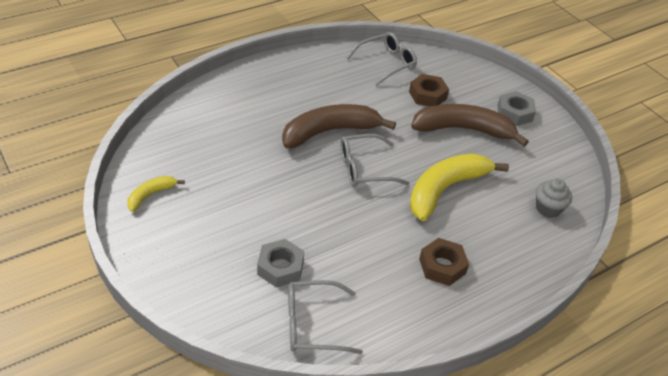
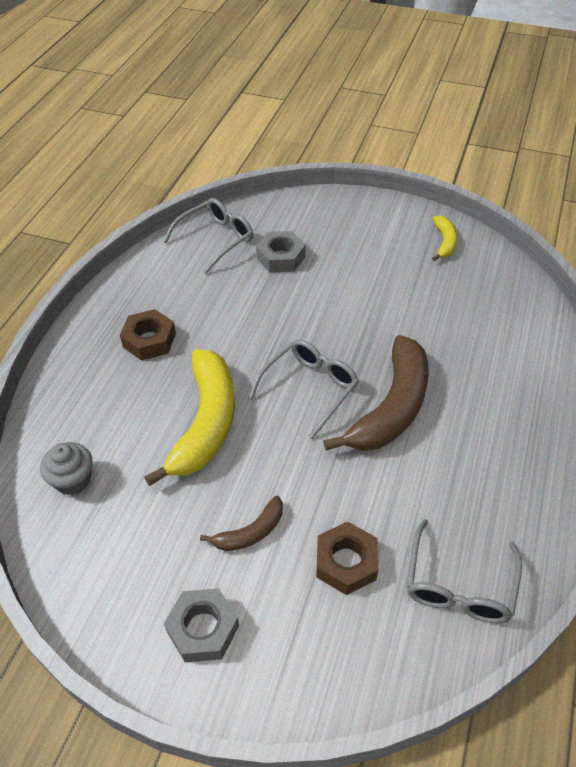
camera: 145 degrees right, 5 degrees up
brown banana [411,104,529,146] -> brown banana [200,496,283,551], size x0.49

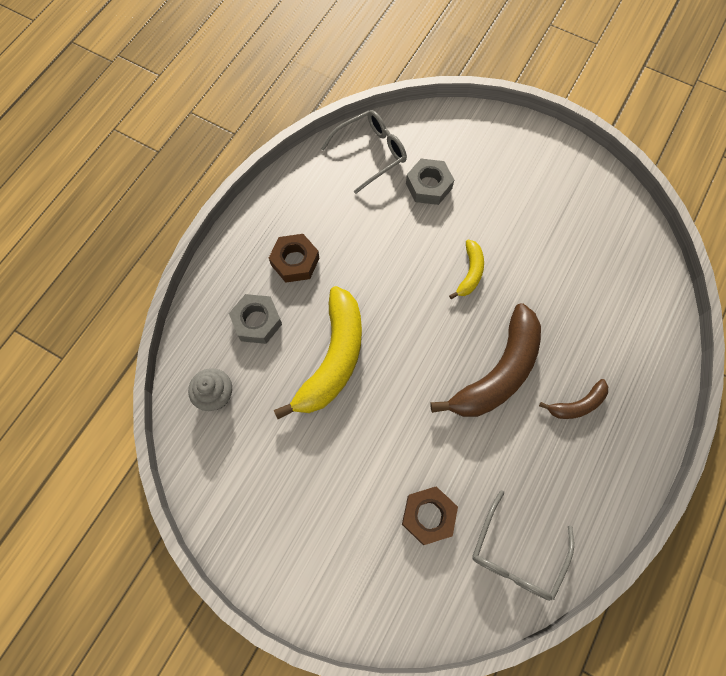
camera: 10 degrees right, 20 degrees up
grey nut [164,588,239,662] -> grey nut moved to [229,294,282,344]
brown banana [200,496,283,551] -> brown banana moved to [539,379,608,419]
grey glasses [248,339,359,439] -> none
yellow banana [432,216,458,261] -> yellow banana moved to [449,239,484,299]

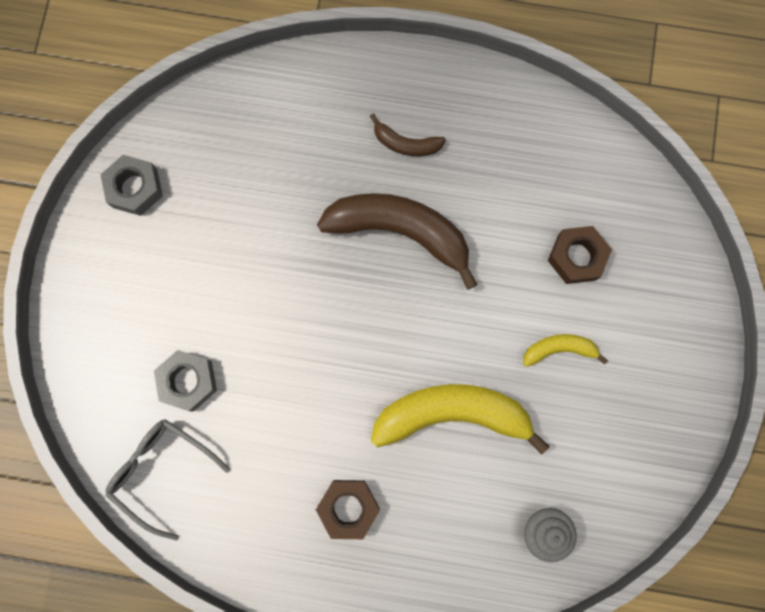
camera: 110 degrees left, 10 degrees up
grey nut [229,294,282,344] -> grey nut moved to [100,155,163,216]
yellow banana [449,239,484,299] -> yellow banana moved to [523,334,608,367]
grey glasses [472,490,574,601] -> none
brown banana [539,379,608,419] -> brown banana turned 150 degrees clockwise [370,113,446,156]

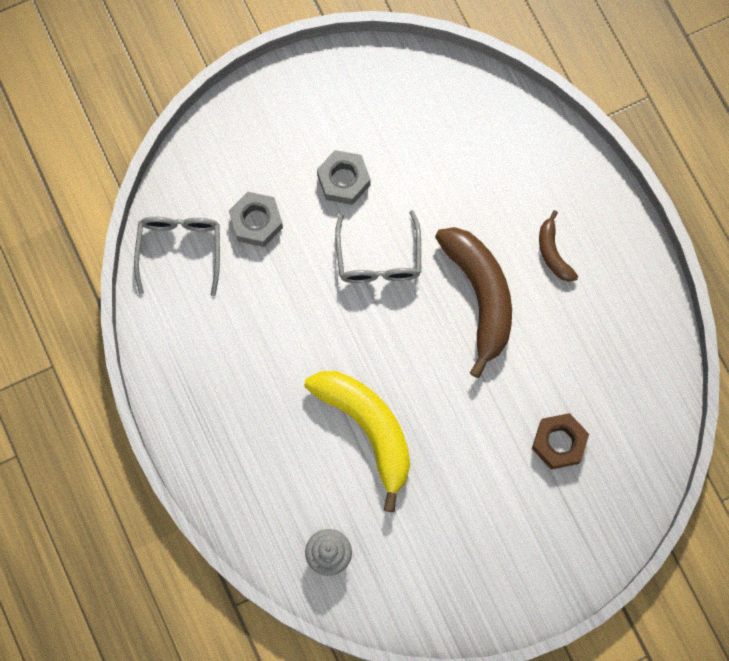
camera: 55 degrees right, 5 degrees down
grey nut [100,155,163,216] -> grey nut moved to [317,150,371,205]
brown nut [316,480,380,539] -> none
yellow banana [523,334,608,367] -> none
none -> grey glasses [335,210,421,283]

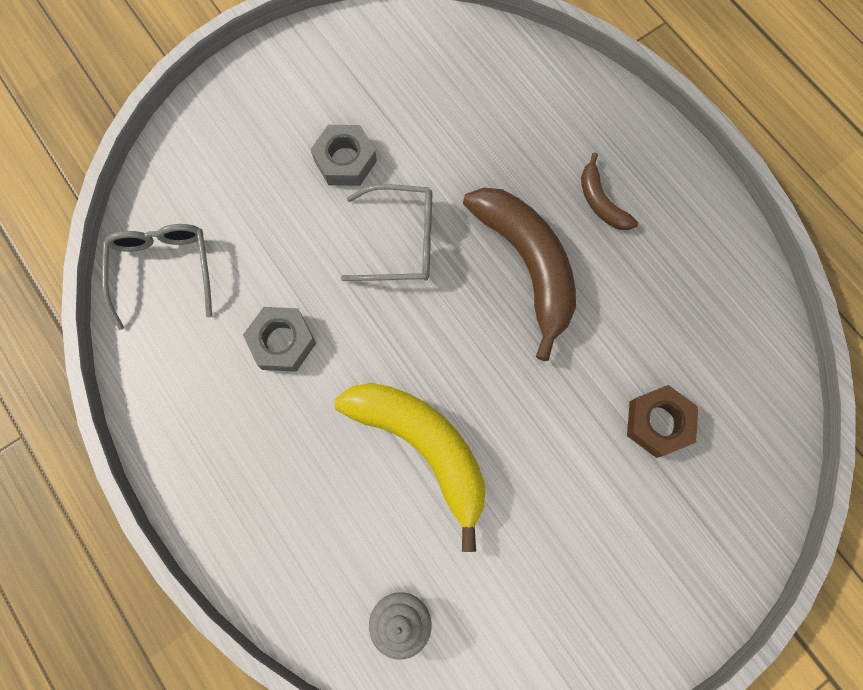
camera: 10 degrees left, 0 degrees up
grey nut [229,192,283,247] -> grey nut moved to [243,307,316,372]
grey glasses [335,210,421,283] -> grey glasses turned 75 degrees counterclockwise [341,184,432,281]

